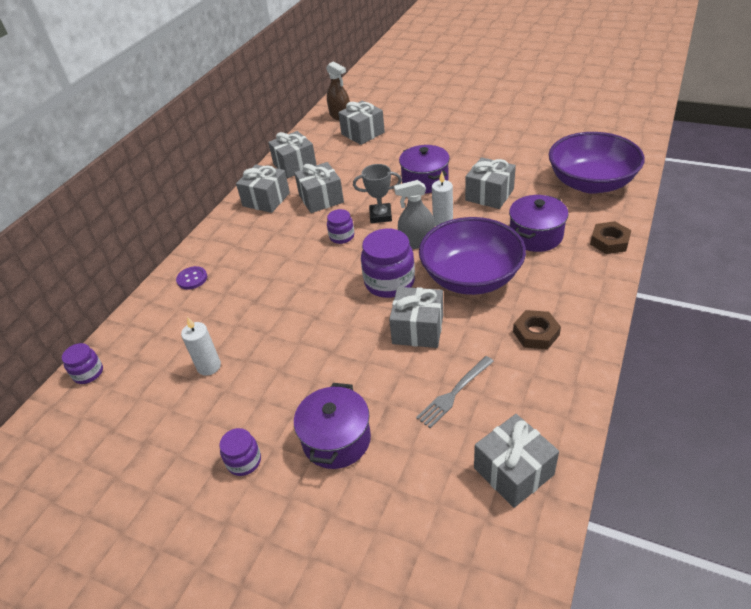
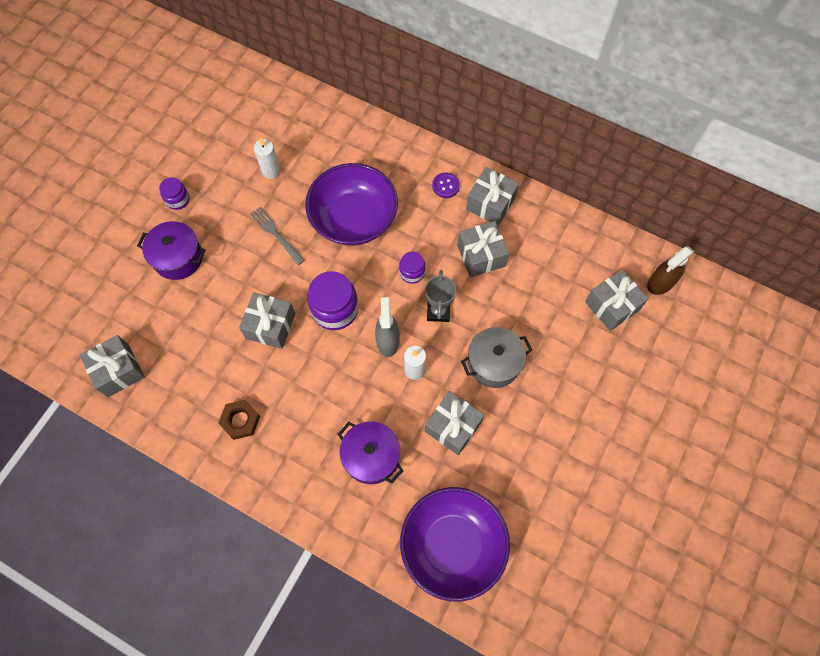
camera: 90 degrees right, 25 degrees up
purple jar [62,343,103,384] -> none
purple button [176,266,207,290] -> purple button moved to [432,173,460,198]
grey gift [268,131,316,178] -> none
purple pot [399,145,450,193] -> grey pot [461,327,532,388]
grey fork [416,356,494,428] -> grey fork moved to [250,206,305,265]
purple bowl [419,217,526,295] -> purple bowl moved to [305,163,398,246]
brown nut [590,221,632,254] -> none

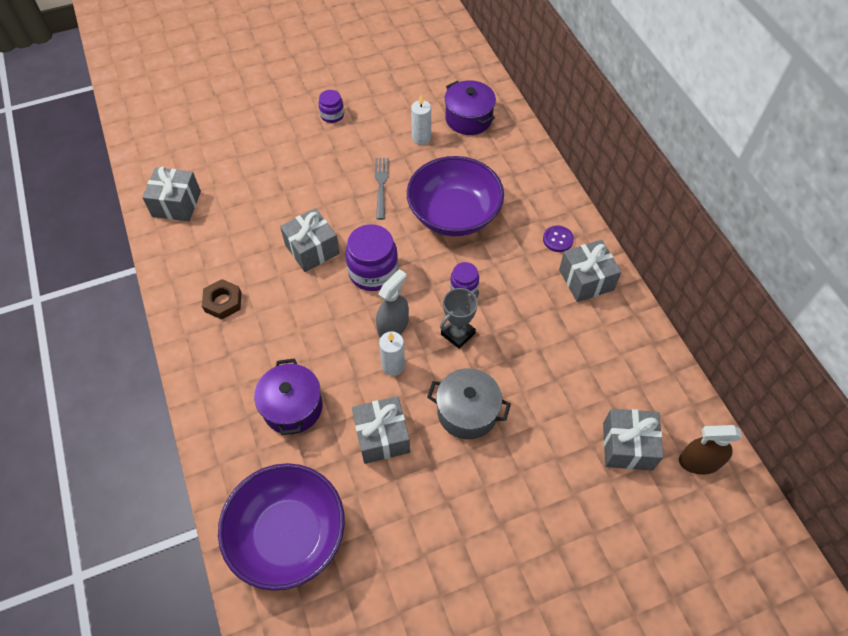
camera: 40 degrees right, 10 degrees down
purple pot [137,221,206,280] -> purple pot moved to [444,80,496,135]
grey gift [457,221,509,277] -> none

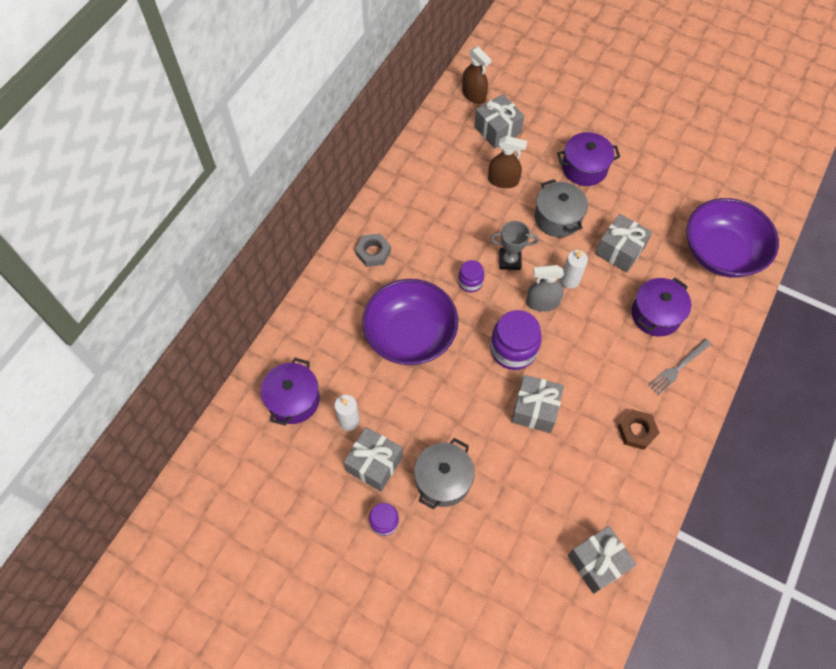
camera: 130 degrees left, 5 degrees up
grey fork [375,158,389,220] -> grey fork moved to [648,339,711,395]
purple button [543,225,574,252] -> grey nut [355,233,391,267]
grey gift [559,240,621,302] -> grey gift moved to [343,427,403,491]
none -> grey pot [414,438,475,510]
none -> brown spray bottle [488,136,527,188]
none -> purple pot [557,132,620,186]

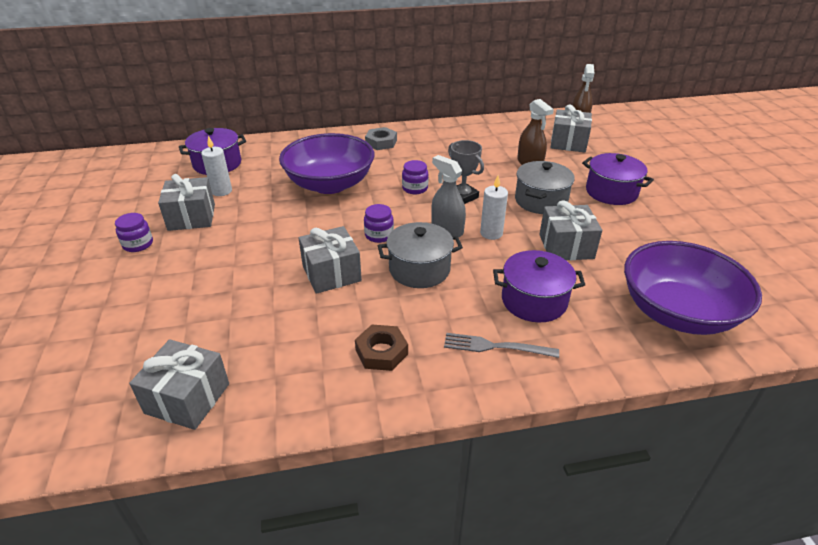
camera: 50 degrees right, 25 degrees down
grey pot [414,438,475,510] -> grey pot moved to [378,222,463,288]
purple jar [490,310,542,370] -> purple jar [364,204,394,243], size x0.55

